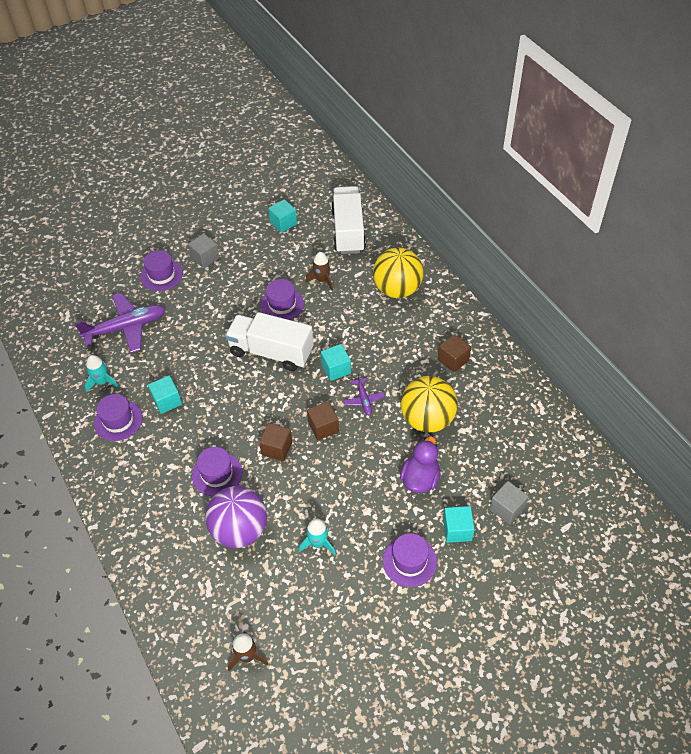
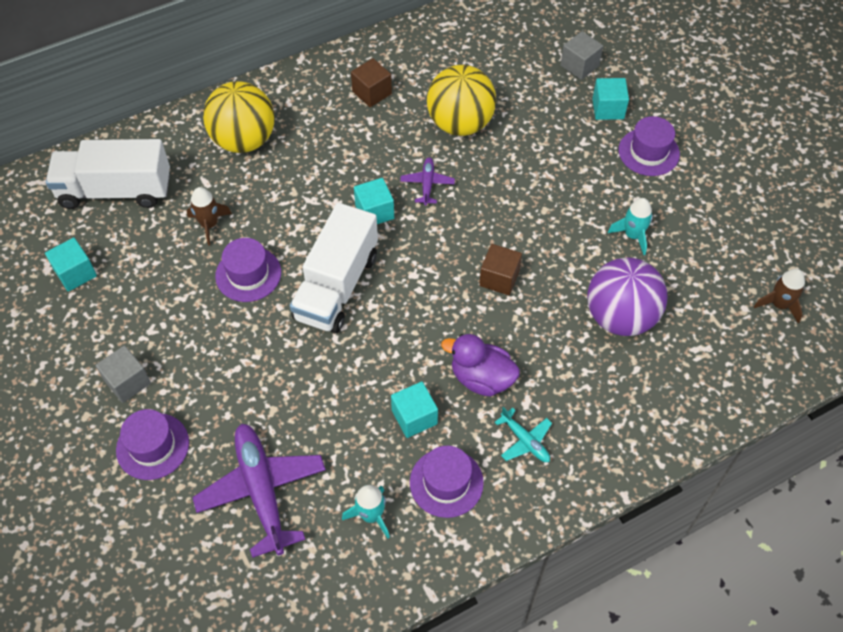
camera: 90 degrees left, 5 degrees up
purple hat [192,447,242,496] -> none
brown cube [307,401,339,440] -> none
purple plane [343,373,385,415] -> purple plane turned 75 degrees counterclockwise [400,158,455,206]
purple duck [400,437,441,493] -> purple duck moved to [441,334,520,397]
none -> turquoise plane [494,407,552,462]

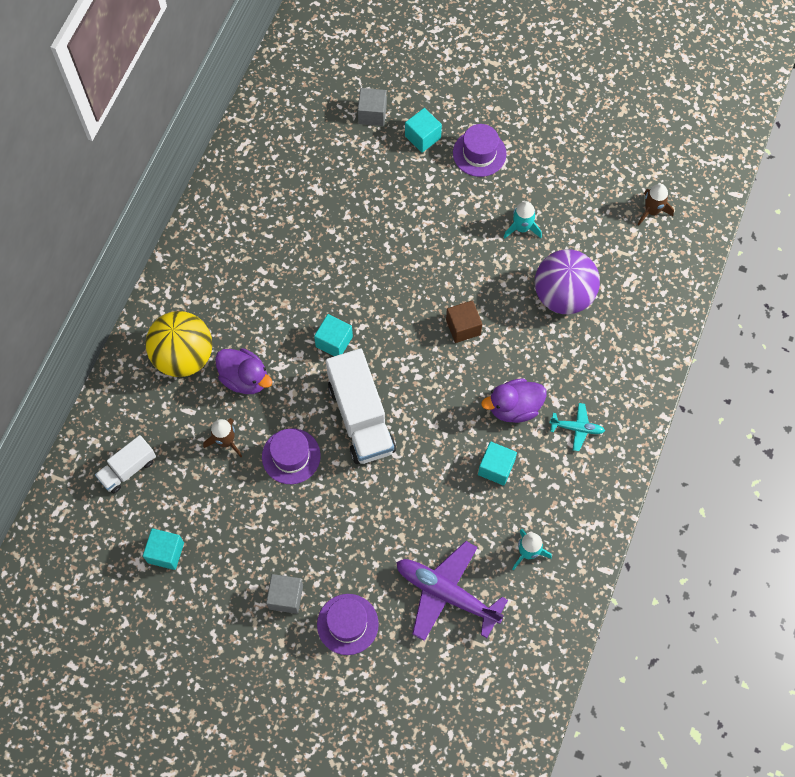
camera: 40 degrees left, 10 degrees up
white truck [46,139,170,209] -> white truck [95,435,156,494], size x0.56
brown cube [351,58,392,107] -> none
purple plane [400,158,455,206] -> none
purple hat [410,446,484,518] -> none
yellow ball [427,65,496,136] -> none
none -> purple duck [215,348,272,394]

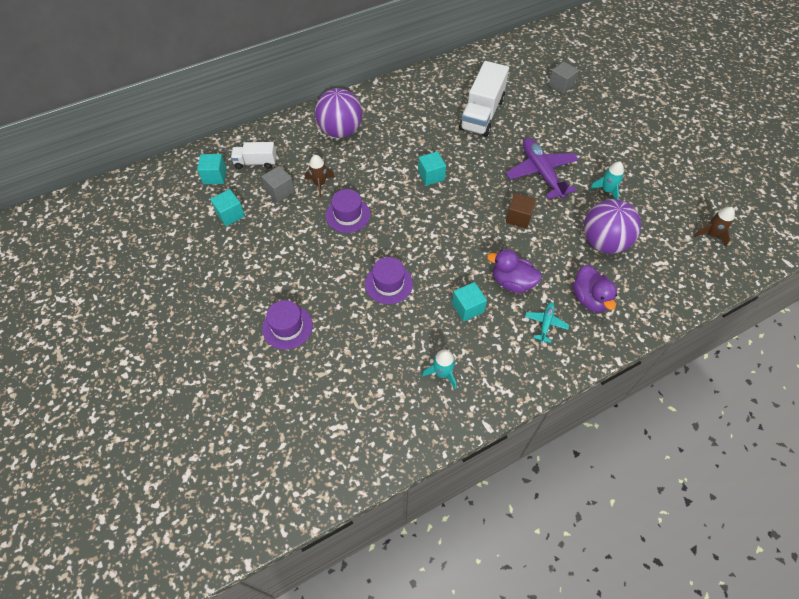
camera: 40 degrees right, 10 degrees down
yellow ball [145,311,212,377] -> purple ball [315,88,363,138]
purple duck [215,348,272,394] -> purple duck moved to [572,265,617,312]
grey cube [266,574,303,614] -> grey cube moved to [262,166,295,202]
white truck [326,348,396,464] -> white truck moved to [459,61,509,137]
purple plane [396,541,508,641] -> purple plane moved to [506,138,579,199]
turquoise cube [405,108,442,153] -> turquoise cube moved to [197,154,227,184]
purple hat [453,124,506,177] -> purple hat moved to [365,257,413,304]
turquoise plane [549,403,605,451] -> turquoise plane turned 120 degrees counterclockwise [525,302,569,343]

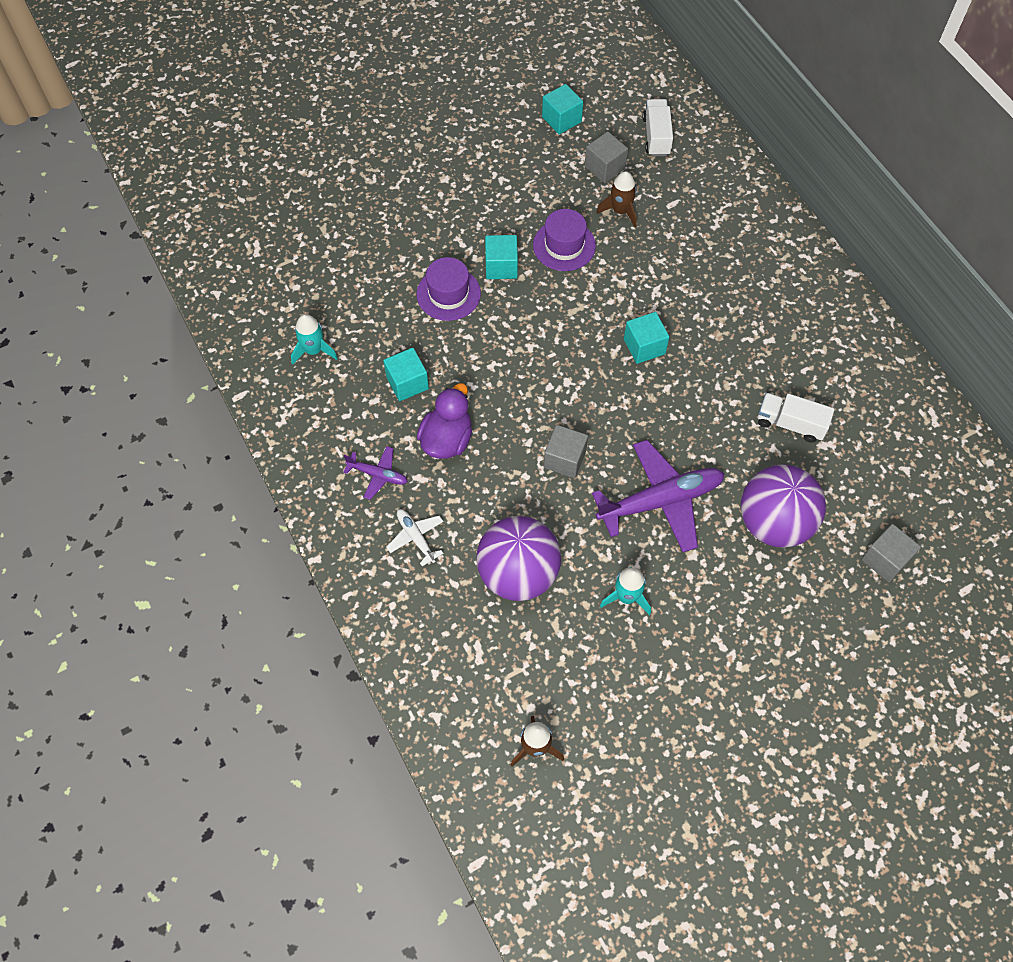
camera: 90 degrees right, 5 degrees up
turquoise cube [197,154,227,184] -> turquoise cube moved to [485,235,518,279]
purple hat [262,300,313,350] -> none
purple ball [315,88,363,138] -> purple ball moved to [741,464,826,548]
white truck [459,61,509,137] -> white truck [758,393,835,443], size x0.56
brown cube [506,193,536,229] -> grey cube [544,425,588,478]
turquoise plane [525,302,569,343] -> purple plane [343,446,408,500]
purple duck [572,265,617,312] -> white plane [386,509,444,566]

